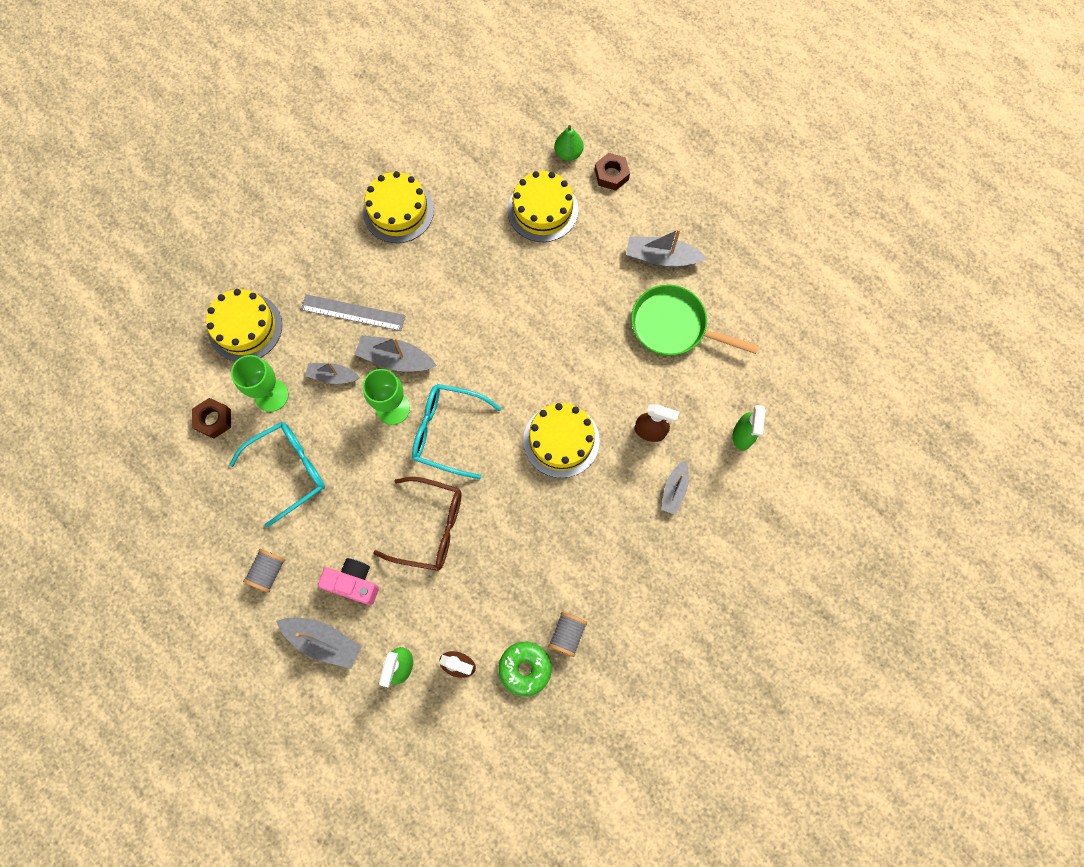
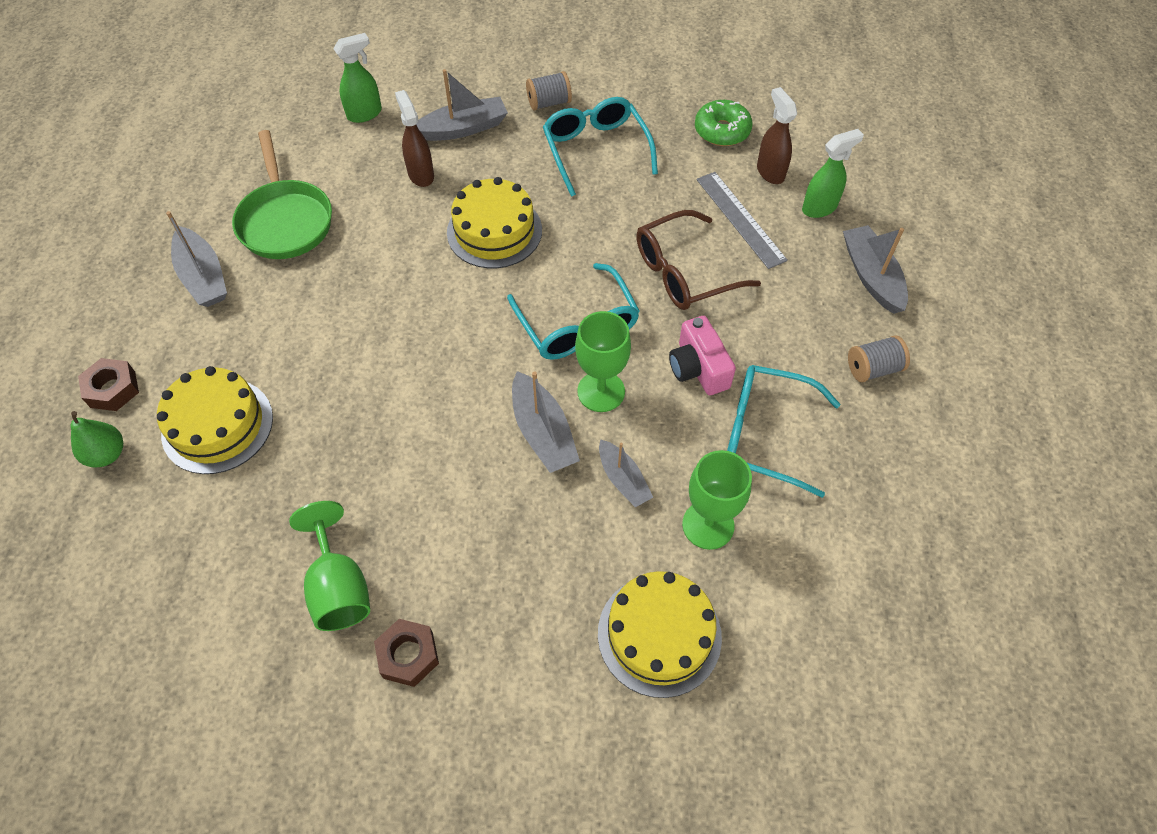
camera: 130 degrees left, 15 degrees down
brown nut [192,398,231,439] -> brown nut moved to [374,619,439,687]
grey ruler [301,294,406,331] -> grey ruler moved to [697,172,788,269]
pink camera [318,558,379,605] -> pink camera moved to [669,316,736,395]
yellow cake [363,171,434,243] -> green goblet [289,501,370,631]
brown glasses [374,477,462,571] -> brown glasses turned 90 degrees counterclockwise [636,210,761,310]
grey spool [548,612,587,657] -> grey spool moved to [526,71,572,111]
grey boat [661,460,689,514] -> grey boat [416,69,508,141], size x1.52
none -> turquoise glasses [543,97,658,197]

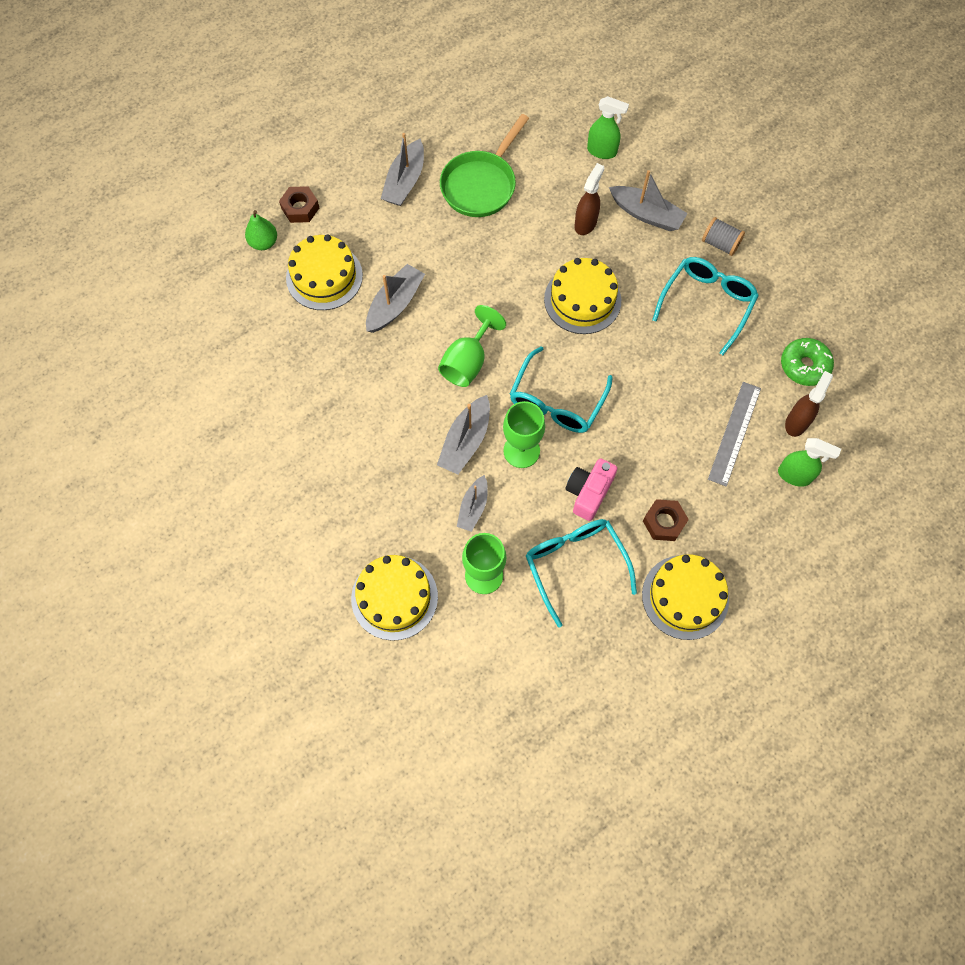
camera: 50 degrees right, 10 degrees up
green goblet [289,501,370,631] -> green goblet moved to [438,305,506,387]
brown nut [374,619,439,687] -> brown nut moved to [643,499,689,541]
brown glasses [636,210,761,310] -> none
grey boat [843,225,908,314] -> grey boat moved to [366,264,425,333]
grey spool [848,335,910,382] -> yellow cake [642,554,729,640]

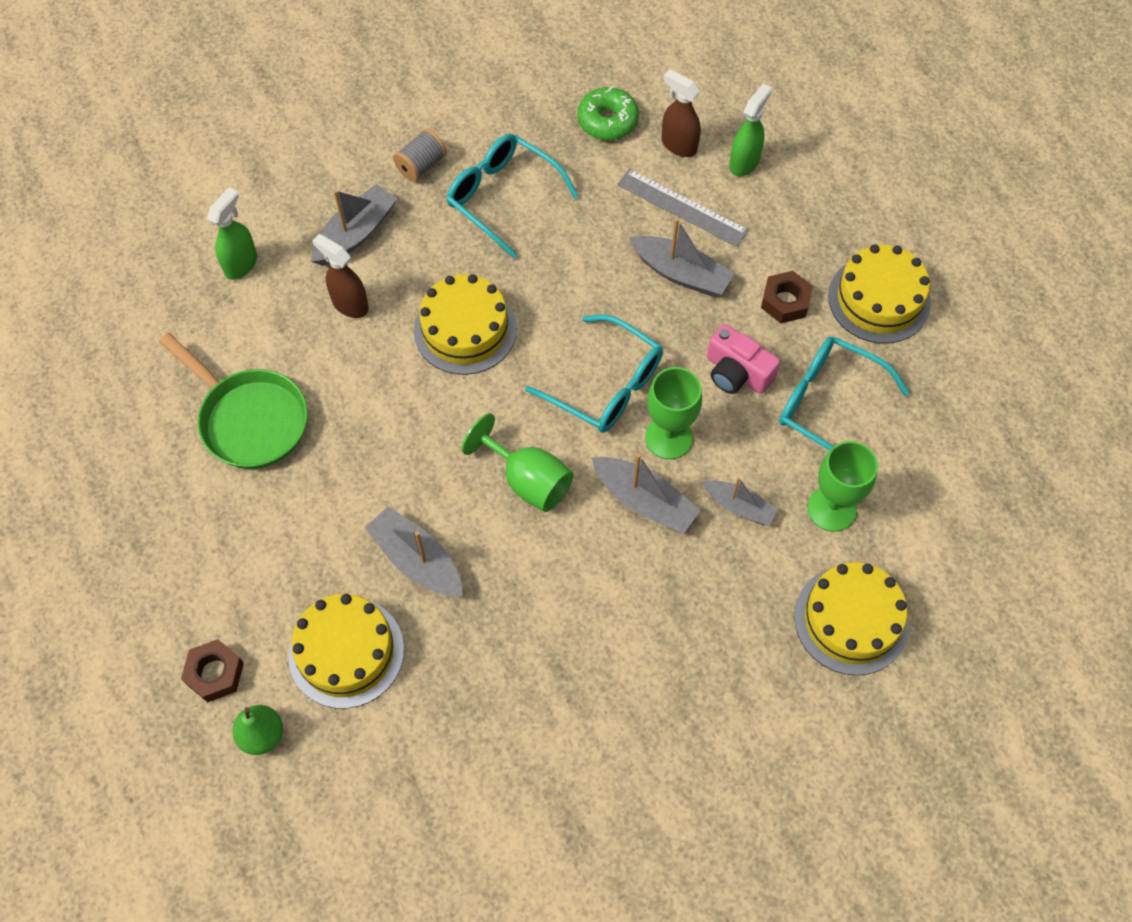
camera: 80 degrees left, 5 degrees down
grey boat [381,133,424,206] -> grey boat moved to [629,218,735,297]
turquoise glasses [526,519,637,627] -> turquoise glasses turned 45 degrees clockwise [779,336,910,451]

